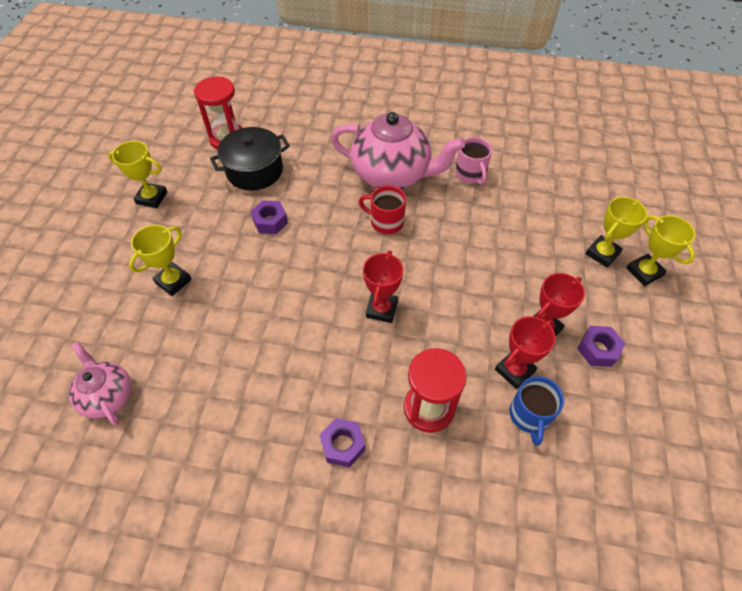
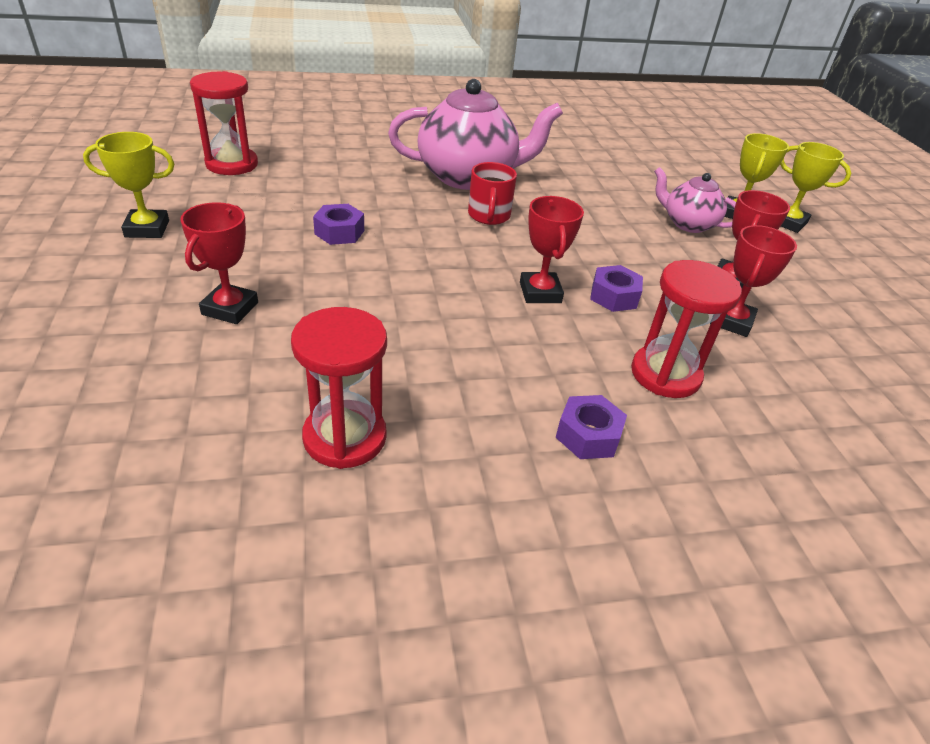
camera: 25 degrees left, 15 degrees down
pink teapot [69,342,132,426] -> pink teapot moved to [654,167,736,233]
yellow trophy [129,225,192,296] -> red trophy [180,202,258,324]
black pot [210,127,290,190] -> none
red mug [359,185,406,234] -> red mug turned 90 degrees counterclockwise [468,162,517,225]
pink mug [455,137,492,185] -> none
blue mug [509,376,564,446] -> none
purple nut [577,326,625,367] -> purple nut moved to [590,265,643,312]
none -> red hourglass [291,307,387,469]

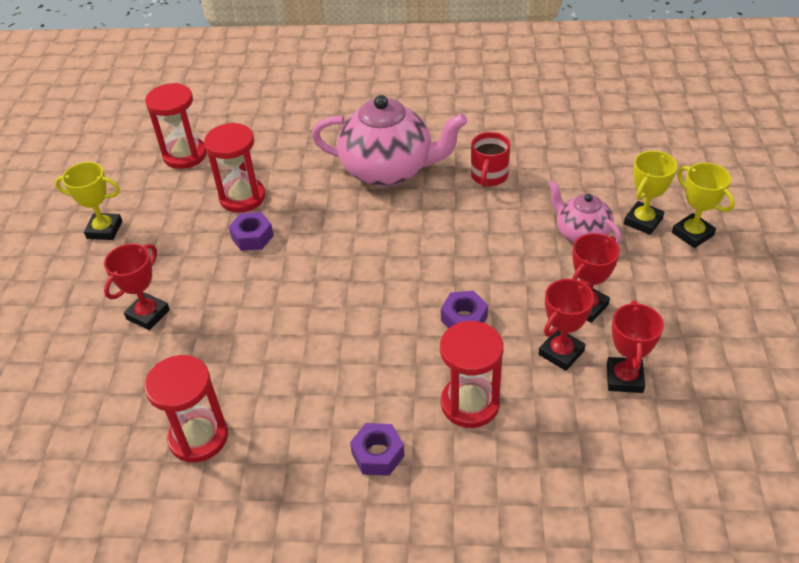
camera: 20 degrees right, 5 degrees up
red mug [468,162,517,225] -> red mug moved to [471,132,510,187]
red trophy [520,196,584,303] -> red trophy moved to [607,300,664,393]
none -> red hourglass [204,123,265,213]

